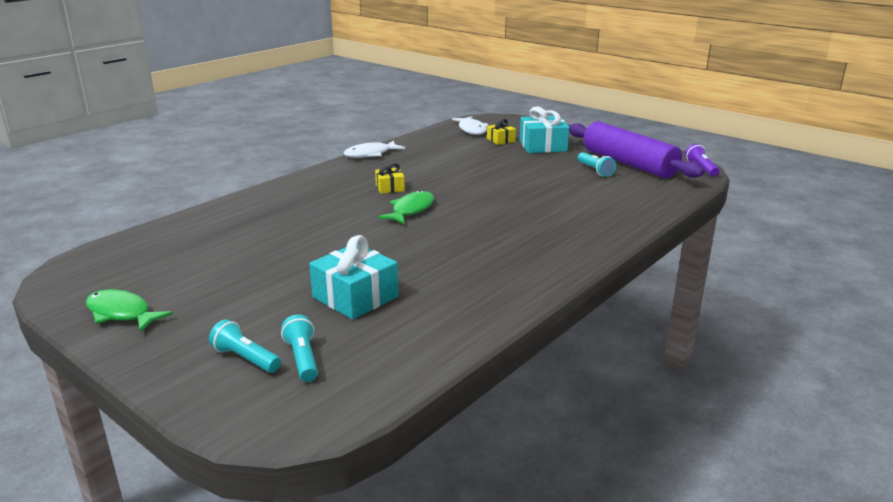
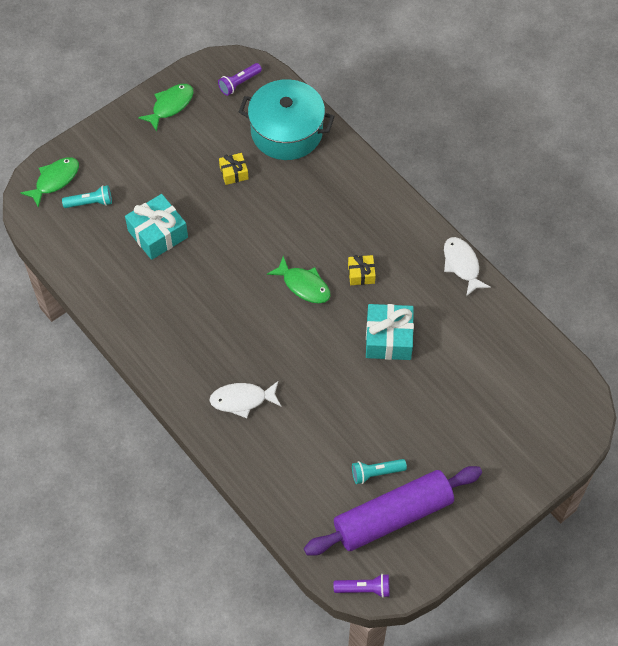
camera: 100 degrees right, 35 degrees up
turquoise flashlight [209,319,281,373] -> none
white fish [452,116,488,135] -> white fish moved to [209,381,281,418]
yellow gift [487,119,516,145] -> yellow gift moved to [219,153,248,185]
turquoise gift [520,107,569,153] -> turquoise gift moved to [366,304,414,360]
none -> green fish [21,157,79,208]
none -> purple flashlight [218,63,262,96]
none -> turquoise pot [239,79,335,160]

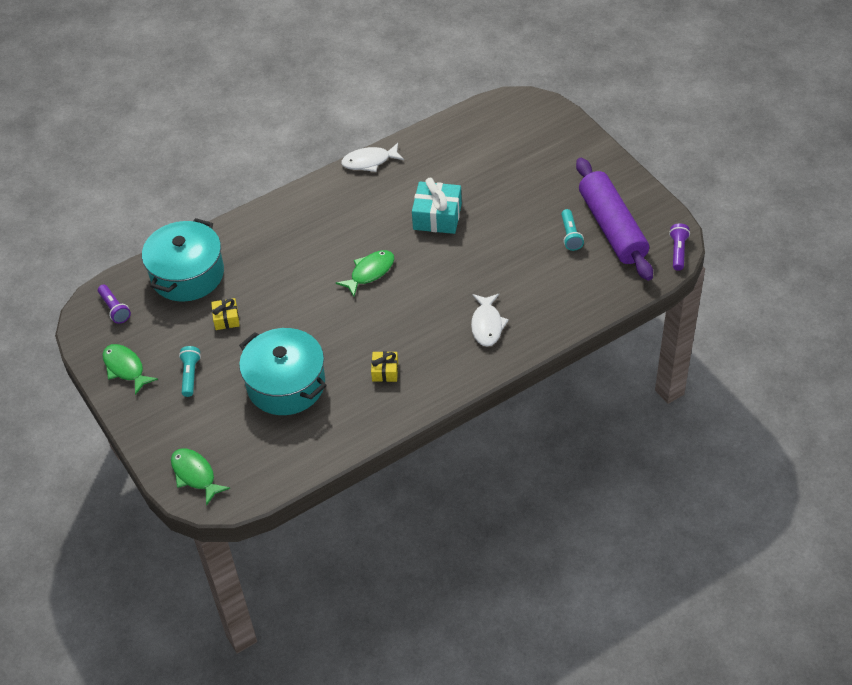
camera: 80 degrees left, 10 degrees down
turquoise flashlight [62,185,112,208] -> turquoise flashlight moved to [179,346,201,397]
turquoise gift [125,194,188,260] -> turquoise pot [239,328,327,415]
yellow gift [348,255,376,285] -> yellow gift moved to [371,351,398,382]

